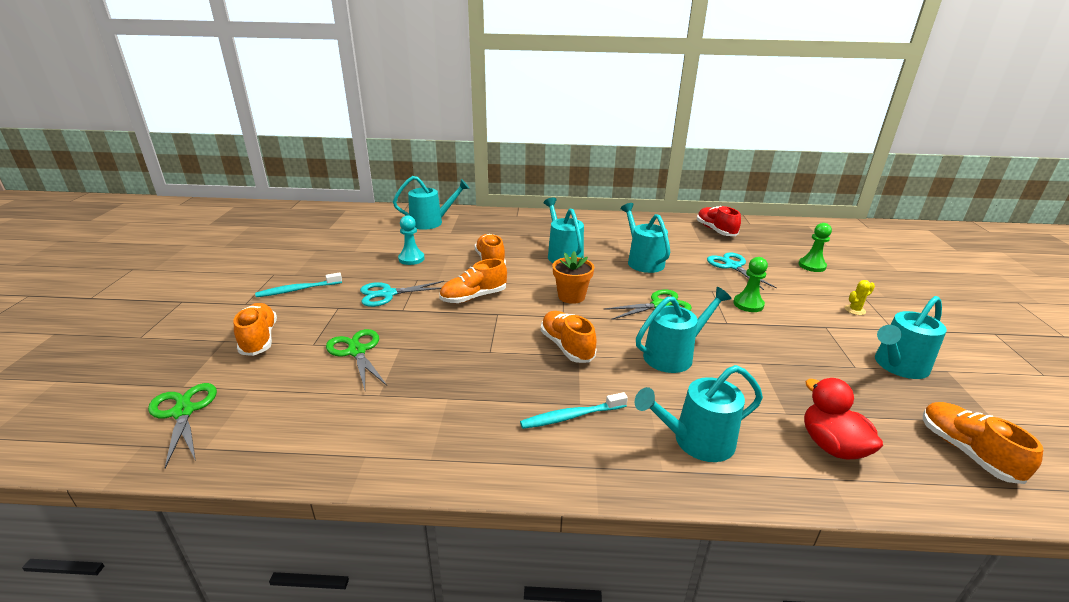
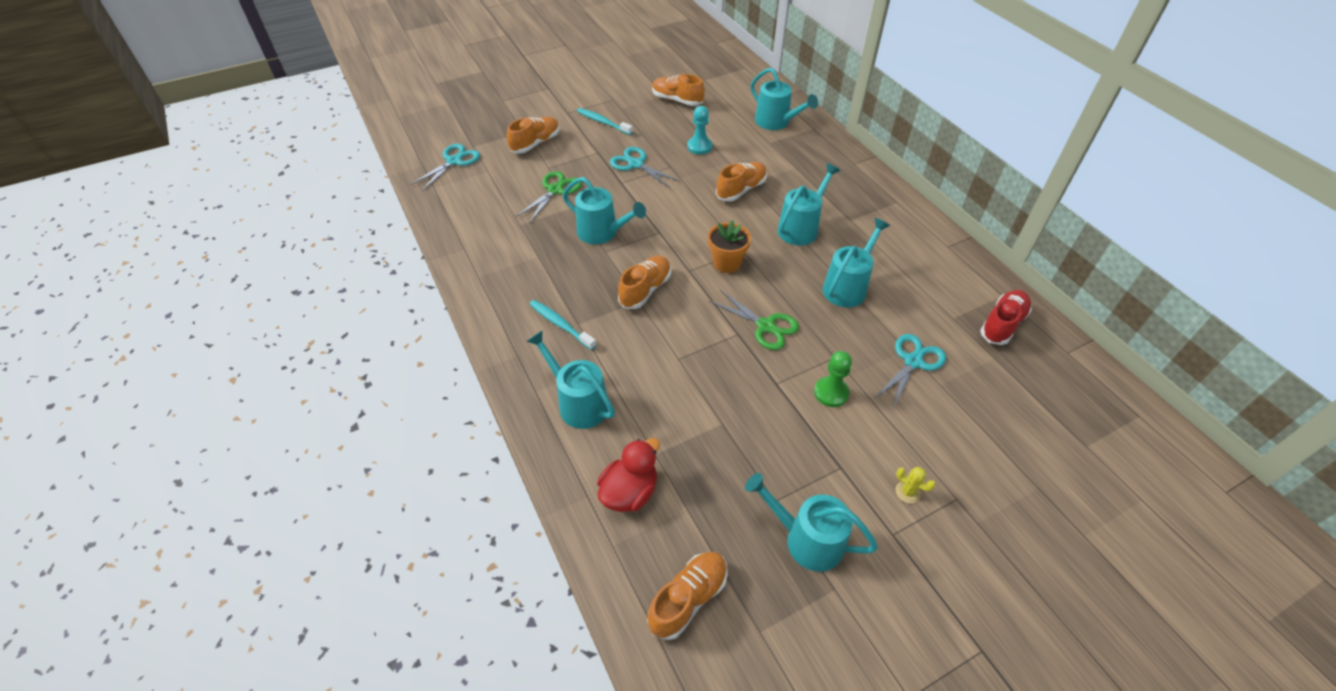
camera: 60 degrees right, 20 degrees up
green scissors [148,383,217,468] -> turquoise scissors [411,144,480,191]
orange shoe [439,259,507,303] -> orange shoe moved to [652,74,705,106]
turquoise watering can [636,287,732,373] -> turquoise watering can moved to [563,177,646,244]
green pawn [798,223,832,272] -> none

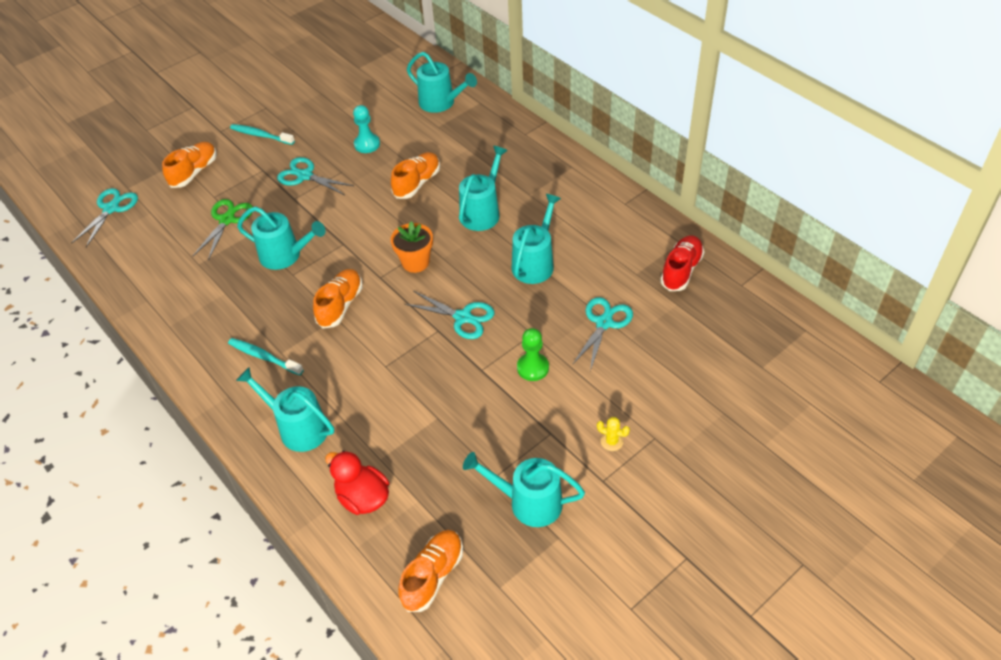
camera: 10 degrees left, 0 degrees up
red duck [597,438,660,512] -> red duck turned 75 degrees counterclockwise [325,450,389,515]
orange shoe [652,74,705,106] -> none
green scissors [709,290,799,350] -> turquoise scissors [405,291,494,339]

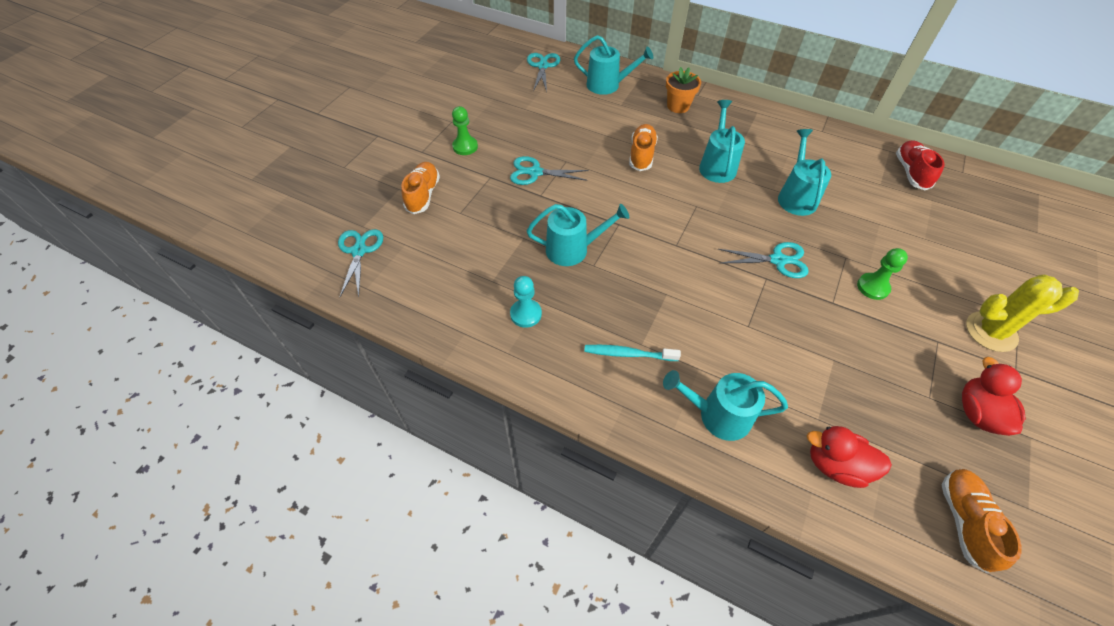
camera: 25 degrees left, 5 degrees up
green scissors [193,199,253,260] -> none
turquoise toothbrush [230,124,295,145] -> green pawn [452,106,478,155]
orange shoe [313,269,363,328] -> none
turquoise pawn [353,105,380,153] -> turquoise pawn moved to [510,276,542,328]
orange flower pot [391,221,433,273] -> orange flower pot moved to [666,67,701,113]
turquoise watering can [463,452,585,527] -> red duck [962,357,1026,436]
turquoise scissors [572,297,633,371] -> turquoise scissors moved to [527,53,560,91]
yellow cactus [597,417,630,451] -> yellow cactus [966,275,1079,352], size x2.25

